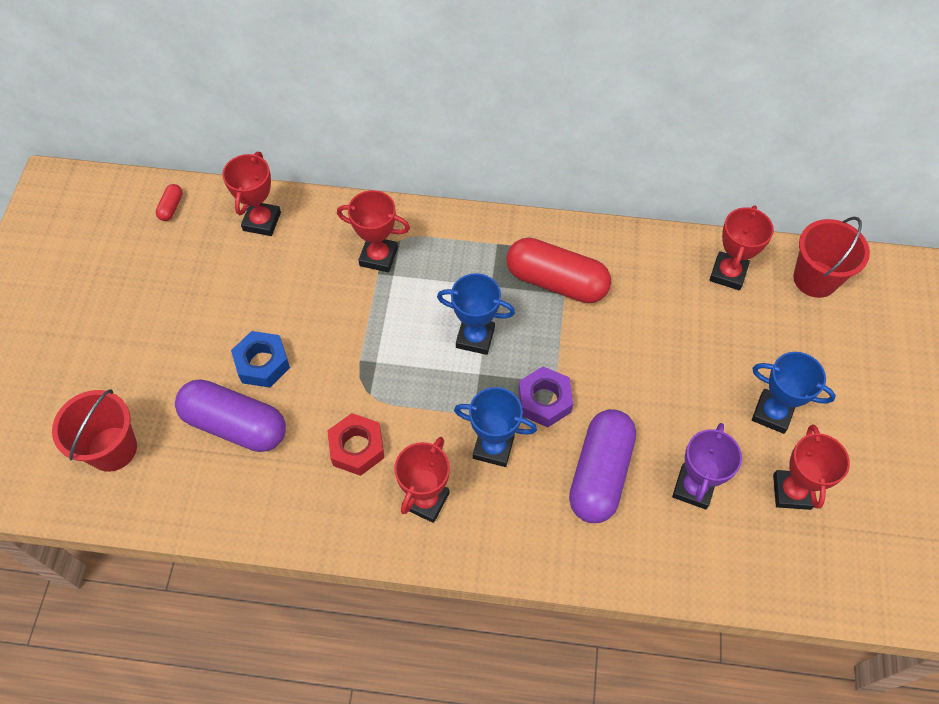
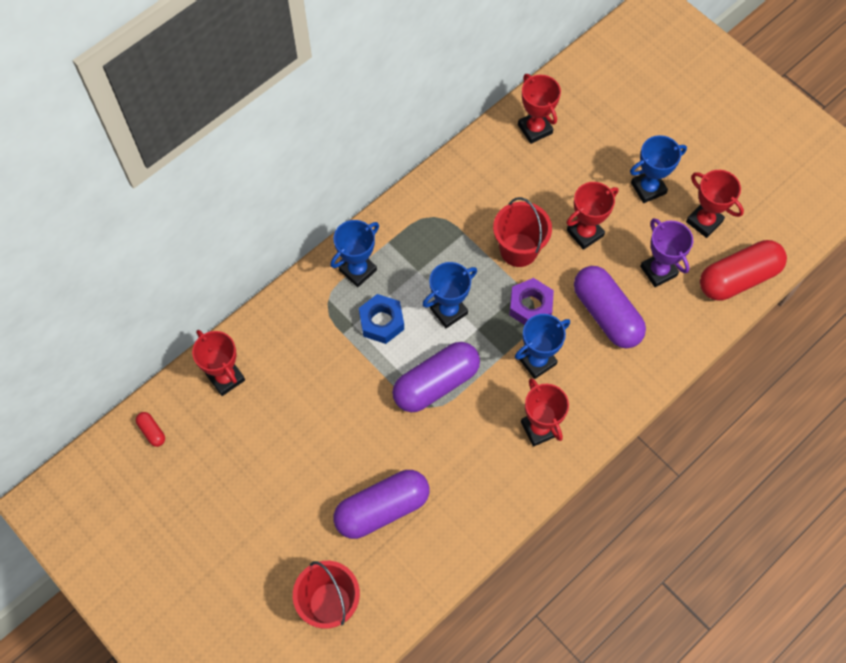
camera: 50 degrees left, 5 degrees up
blue nut [231,331,290,388] -> blue nut moved to [359,294,404,344]
red nut [327,413,385,476] -> none
red trophy [337,190,410,272] -> red trophy moved to [566,182,618,250]
red capsule [506,238,611,303] -> red capsule moved to [700,240,787,301]
red bucket [793,217,870,298] -> red bucket moved to [493,197,552,267]
none -> blue trophy [330,220,379,287]
none -> purple capsule [392,342,480,412]

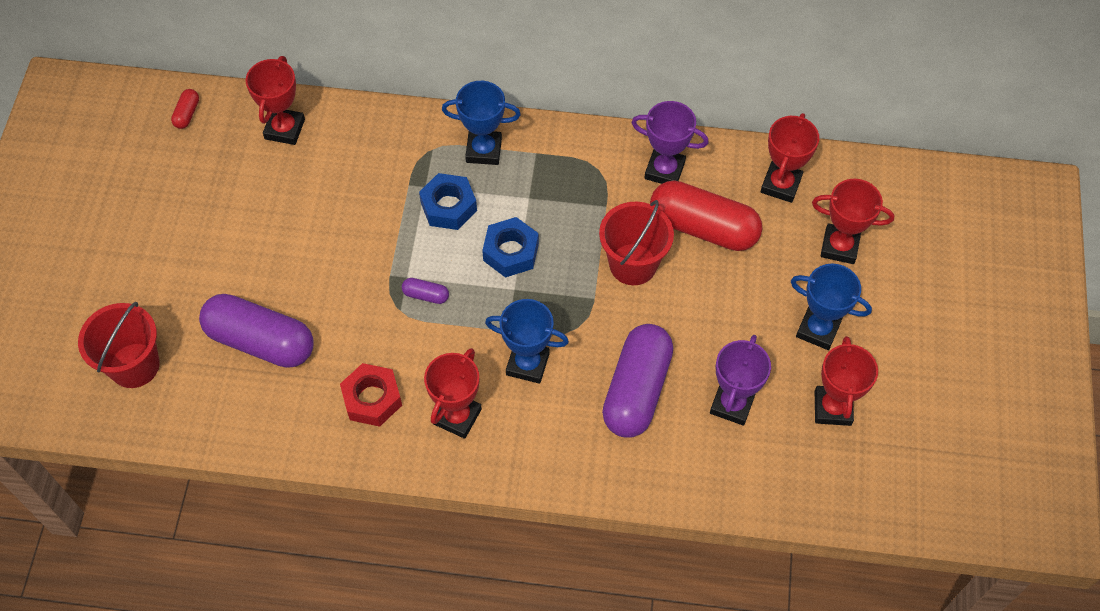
camera: 50 degrees right, 5 degrees down
purple capsule [392,342,480,412] -> purple capsule [402,278,449,304], size x0.41
blue trophy [422,262,477,328] -> blue nut [482,217,539,277]
purple nut [509,278,554,325] -> none
red trophy [566,182,618,250] -> red trophy moved to [812,179,894,264]
red capsule [700,240,787,301] -> red capsule moved to [650,180,763,251]
none -> red nut [340,363,402,427]
none -> purple trophy [631,101,709,184]

